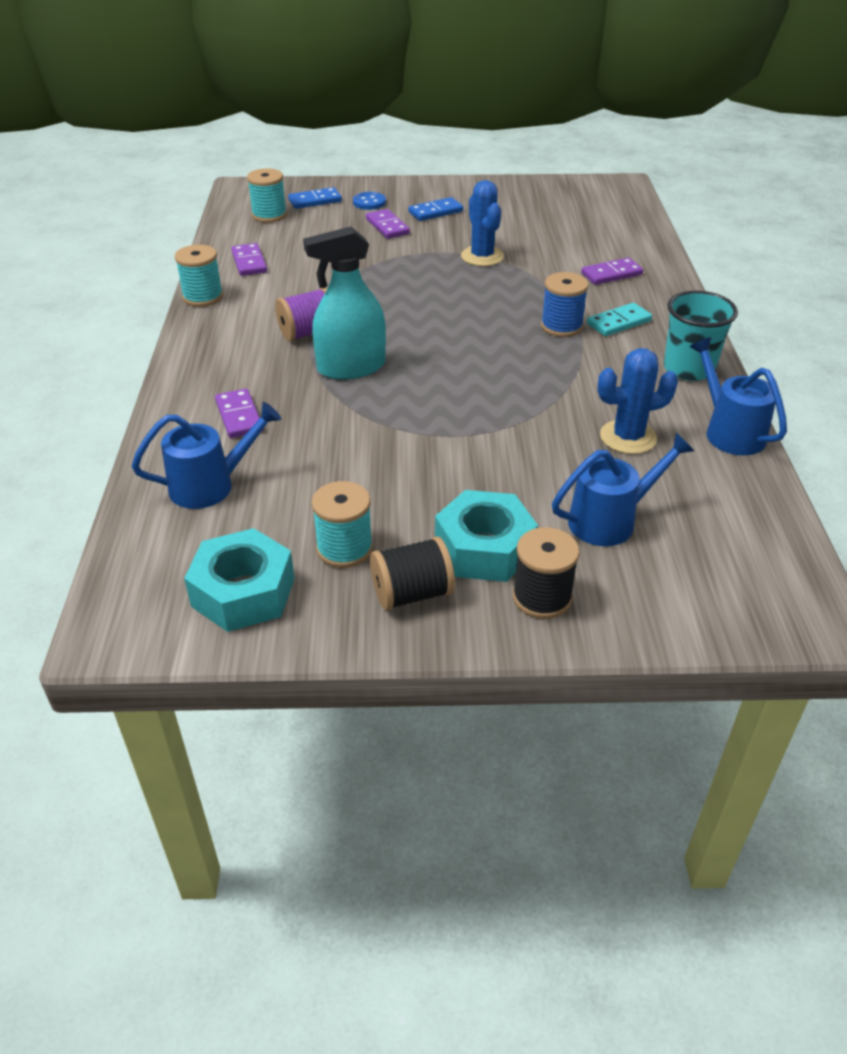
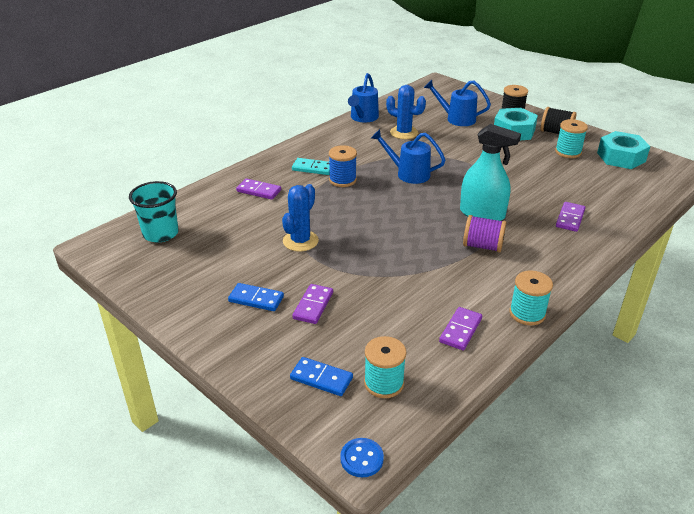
camera: 135 degrees left, 5 degrees down
blue watering can [132,402,281,509] -> blue watering can moved to [371,129,445,184]
blue button [353,192,386,210] -> blue button moved to [340,438,384,478]
turquoise cup [664,291,738,381] -> turquoise cup moved to [129,181,178,242]

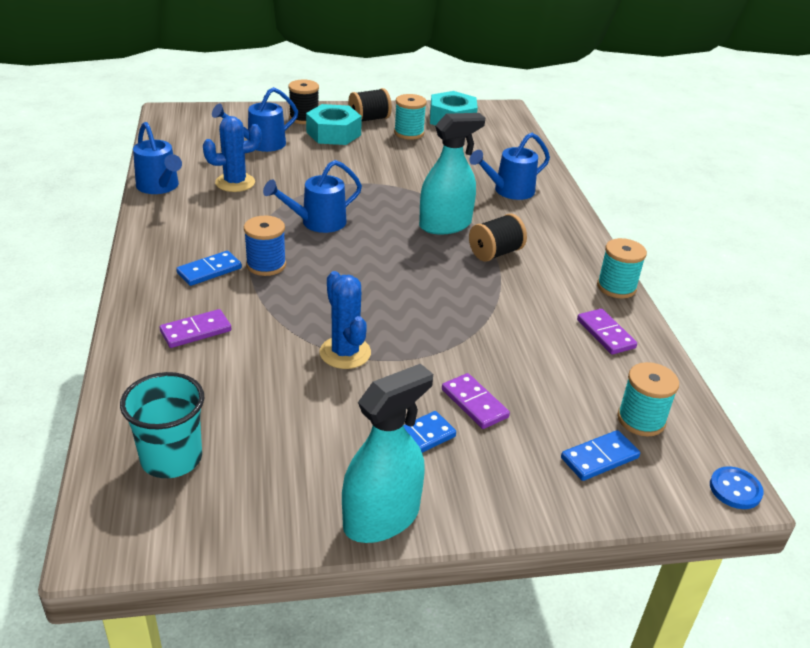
camera: 55 degrees left, 0 degrees up
turquoise domino [292,158,330,175] -> blue domino [176,251,242,286]
purple spool [463,215,506,253] -> black spool [469,214,527,262]
purple domino [556,202,586,232] -> blue watering can [469,133,550,200]
none -> turquoise spray bottle [342,364,433,543]

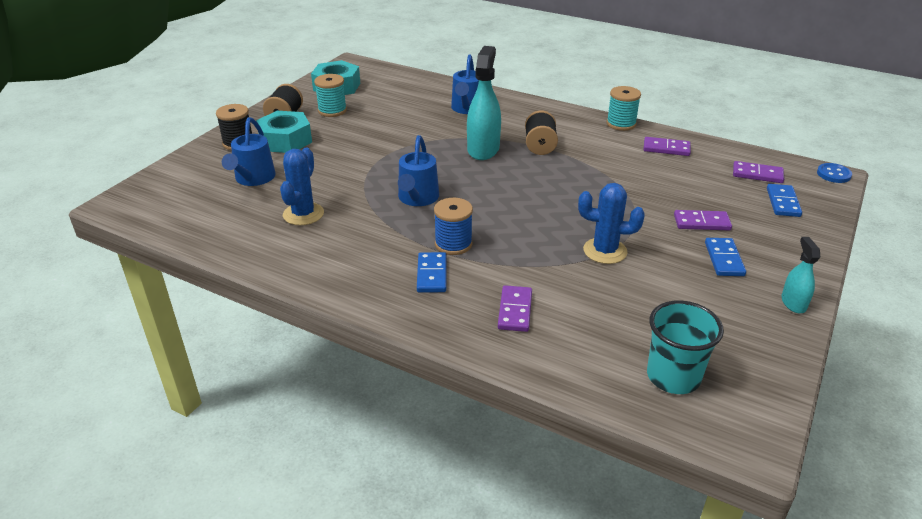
camera: 50 degrees left, 0 degrees up
blue watering can [133,122,182,194] -> none
turquoise spray bottle [342,364,433,543] -> turquoise spray bottle [781,237,820,313], size x0.53
turquoise spool [617,362,679,436] -> purple domino [733,161,784,183]

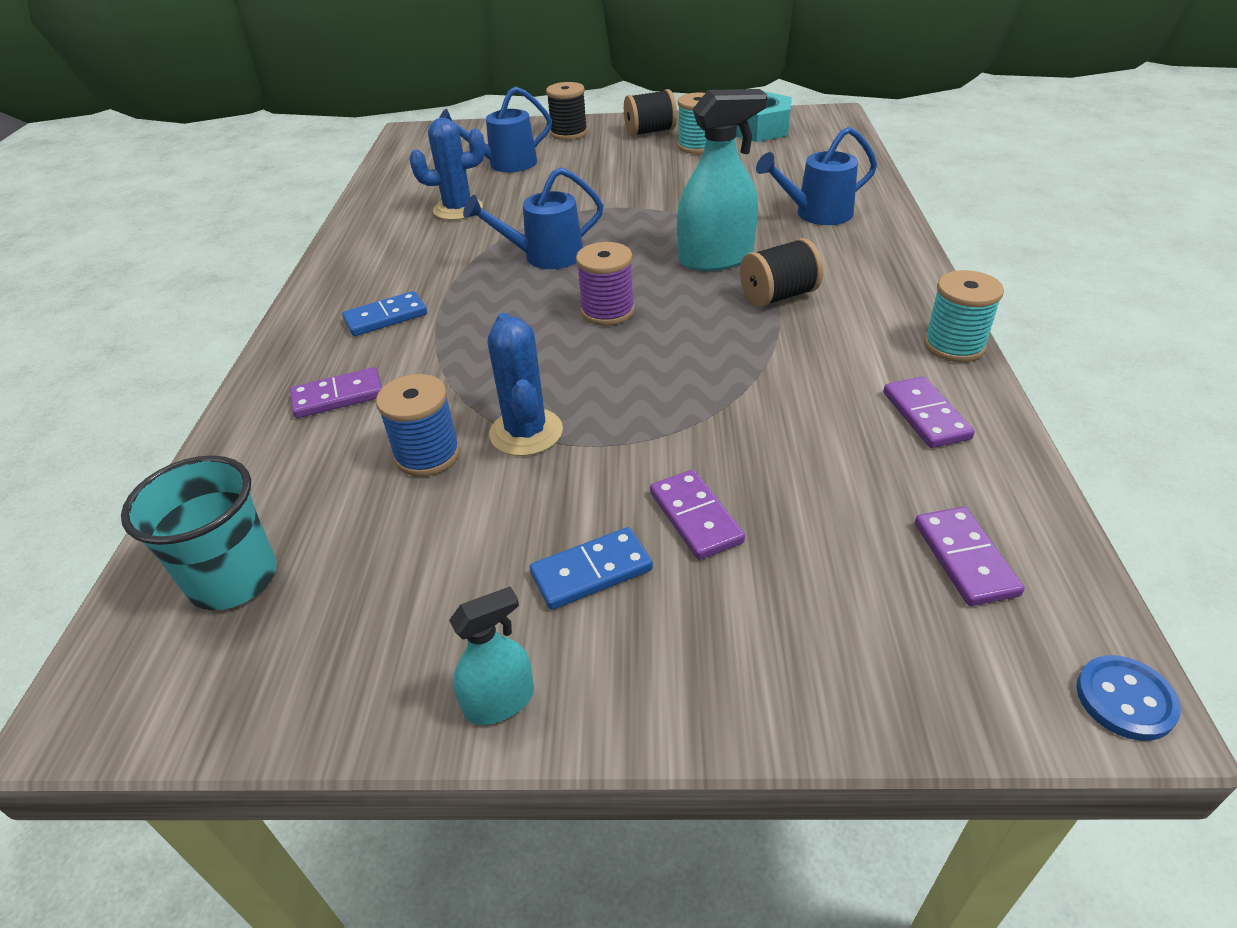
camera: 65 degrees right, 5 degrees up
turquoise nut [256,111,312,153] -> none
blue spool [434,198,473,255] -> blue spool moved to [376,374,460,477]
blue domino [767,184,802,217] -> none
none -> purple spool [576,242,635,326]

